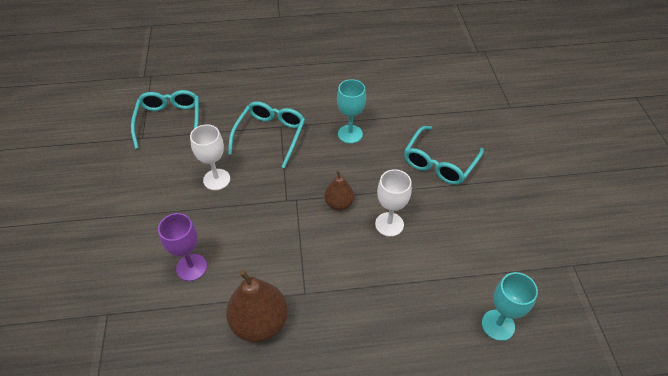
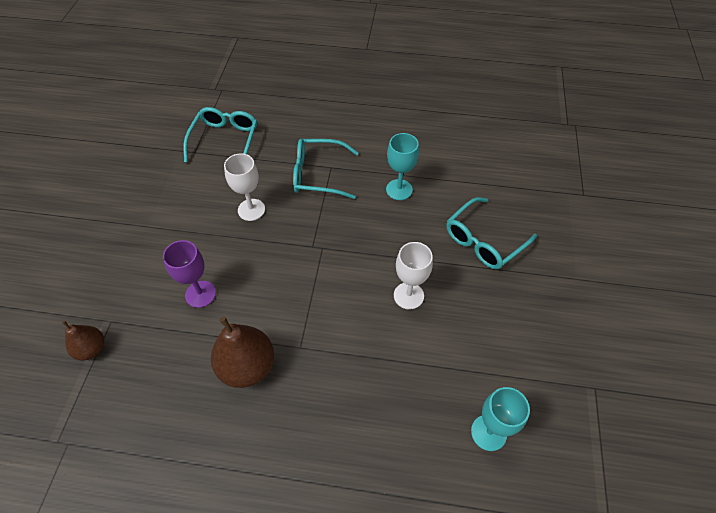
camera: 15 degrees right, 5 degrees up
turquoise glasses [228,101,305,168] -> turquoise glasses turned 120 degrees counterclockwise [293,139,359,199]
brown pear [324,170,354,210] -> brown pear moved to [62,320,104,360]

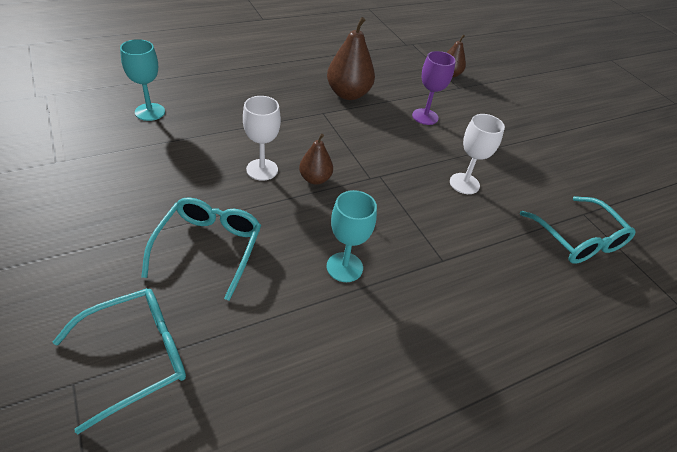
camera: 140 degrees right, 10 degrees down
turquoise glasses [293,139,359,199] -> turquoise glasses moved to [53,288,186,434]
none -> brown pear [299,134,333,185]

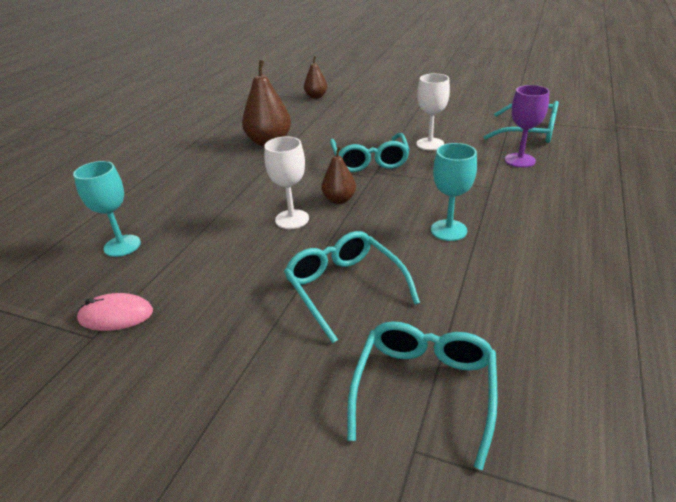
camera: 35 degrees left, 10 degrees down
purple goblet [412,51,456,125] -> purple goblet moved to [505,85,549,168]
none -> pink mouse [77,293,153,331]
none -> turquoise glasses [330,133,410,172]

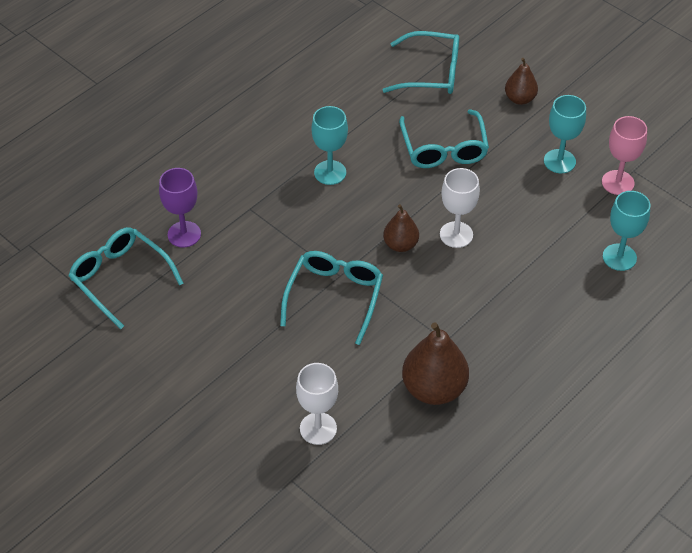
camera: 160 degrees left, 15 degrees up
pink mouse [77,293,153,331] -> pink goblet [602,116,647,195]
brown pear [304,56,327,99] -> brown pear moved to [505,58,538,105]
turquoise glasses [347,321,498,470] -> turquoise glasses turned 120 degrees counterclockwise [383,31,459,94]
white goblet [416,73,450,150] -> white goblet moved to [296,363,338,445]
none -> turquoise goblet [544,95,586,173]

